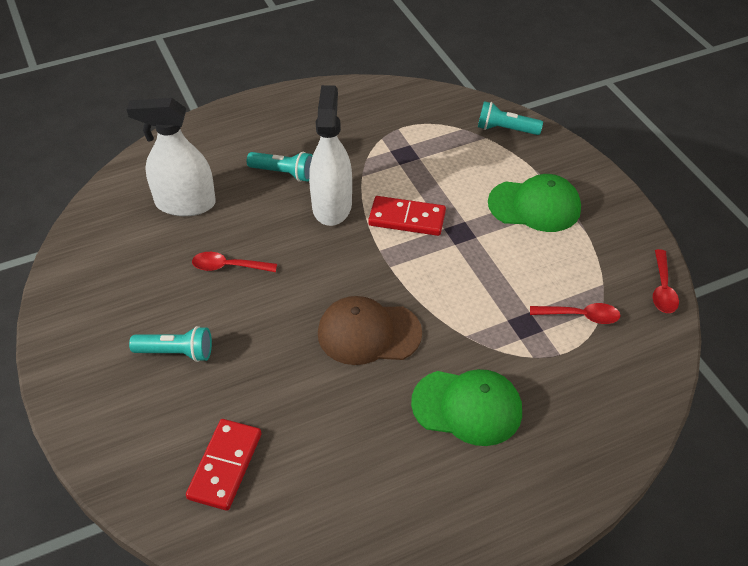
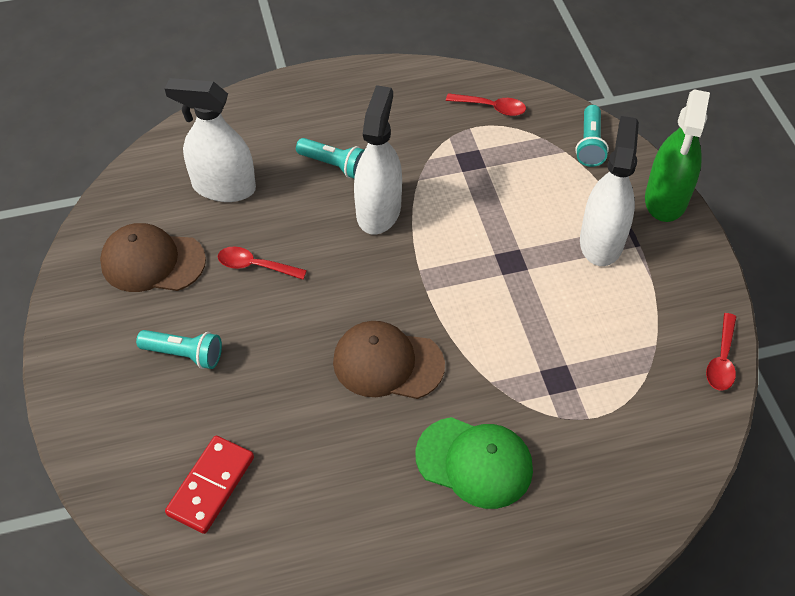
camera: 10 degrees right, 5 degrees up
red domino [368,196,446,236] -> none
turquoise flashlight [478,101,543,135] -> turquoise flashlight turned 105 degrees counterclockwise [575,105,609,167]
green cap [488,174,581,232] -> white spray bottle [580,116,639,266]
red spoon [530,303,621,324] -> red spoon moved to [446,93,526,116]
none -> brown cap [100,223,206,292]
none -> green spray bottle [645,89,710,222]

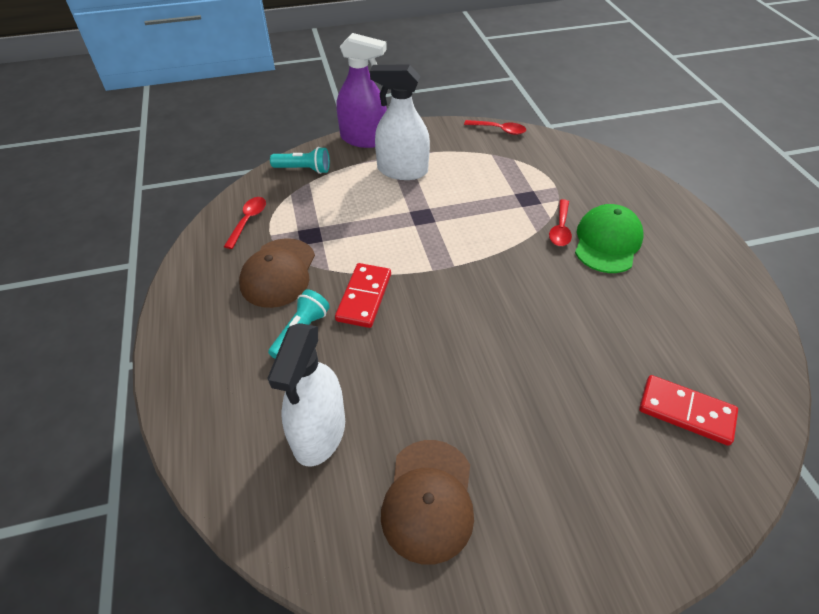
camera: 90 degrees left, 5 degrees down
turquoise flashlight [136,330,222,369] -> none
red spoon [218,246,307,280] -> red spoon moved to [549,199,572,246]
brown cap [333,321,445,399] -> brown cap moved to [239,238,315,308]
white spray bottle [354,85,402,235] -> red domino [335,263,391,328]
green spray bottle [645,89,710,222] -> purple spray bottle [337,33,387,148]

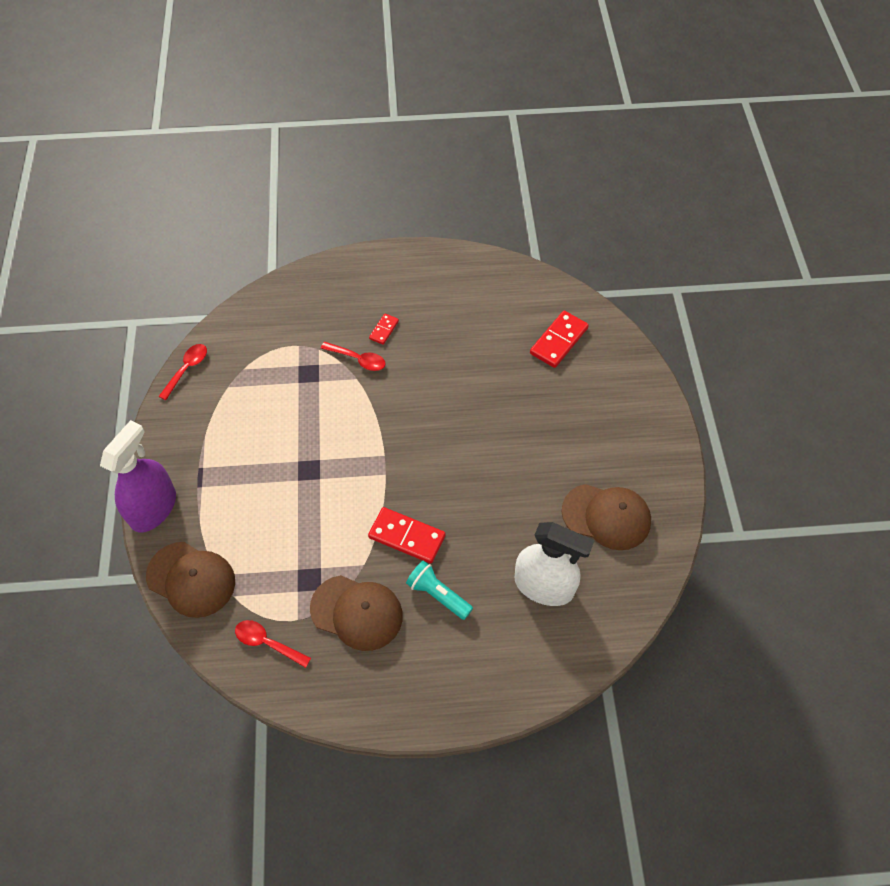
camera: 80 degrees left, 10 degrees up
turquoise flashlight [270,147,330,174] -> brown cap [146,542,235,618]
white spray bottle [370,64,430,180] -> none
green cap [575,204,643,273] -> red domino [369,314,399,345]

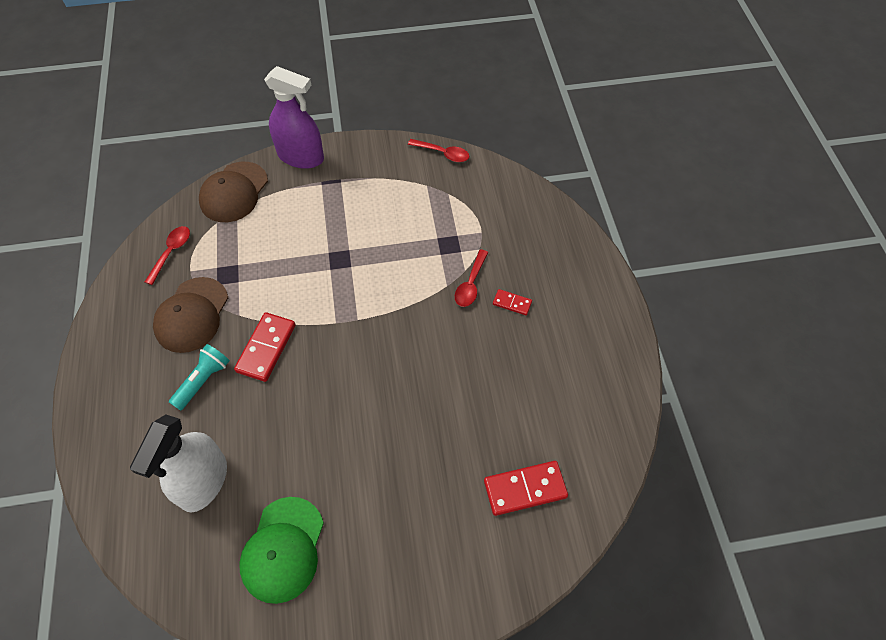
camera: 85 degrees right, 0 degrees up
red domino [530,311,589,368] -> red domino turned 45 degrees counterclockwise [484,461,568,516]
brown cap [562,484,651,550] -> green cap [239,497,324,604]

